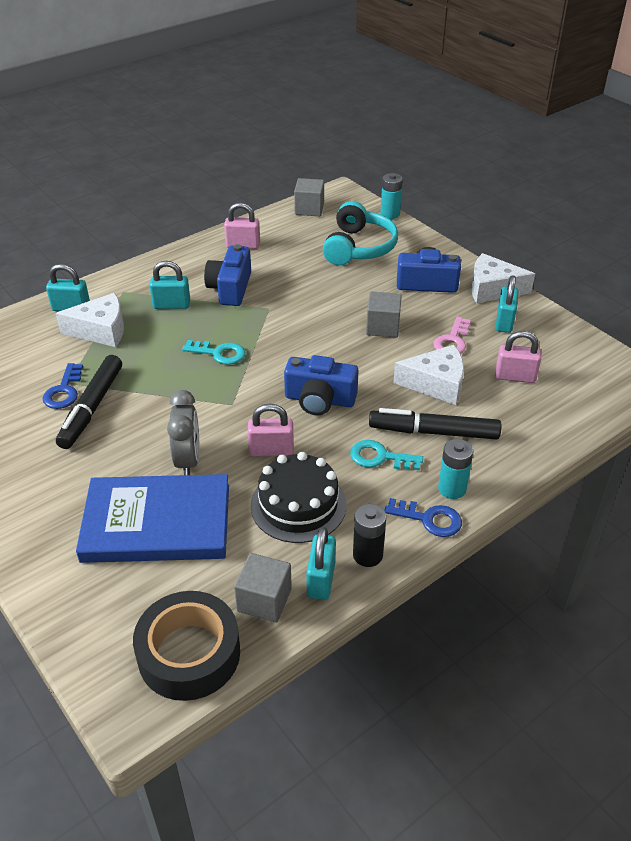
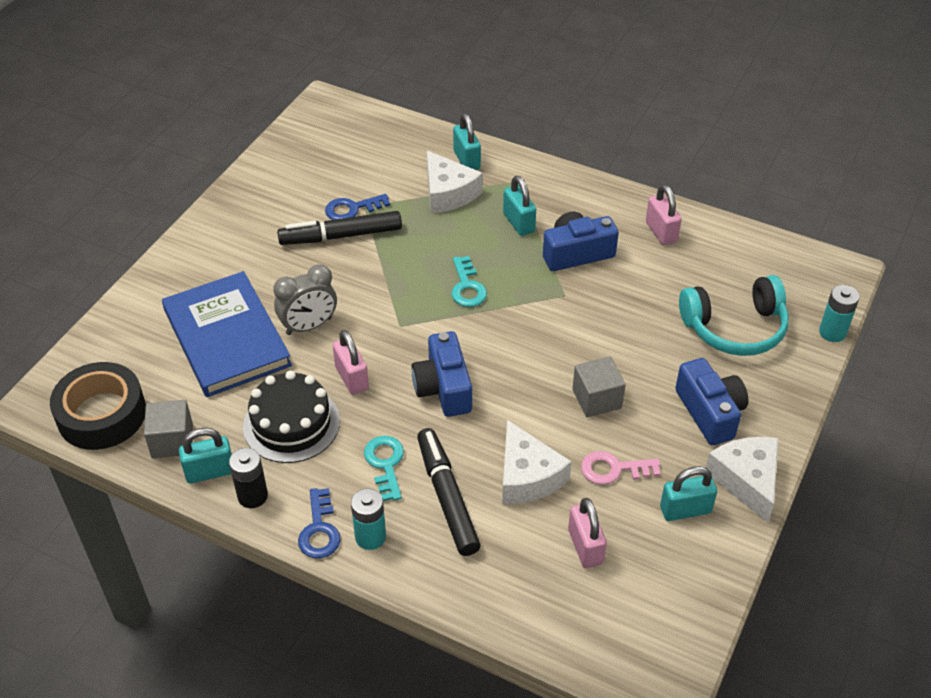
camera: 65 degrees right, 5 degrees up
grey cube [294,178,324,216] -> none

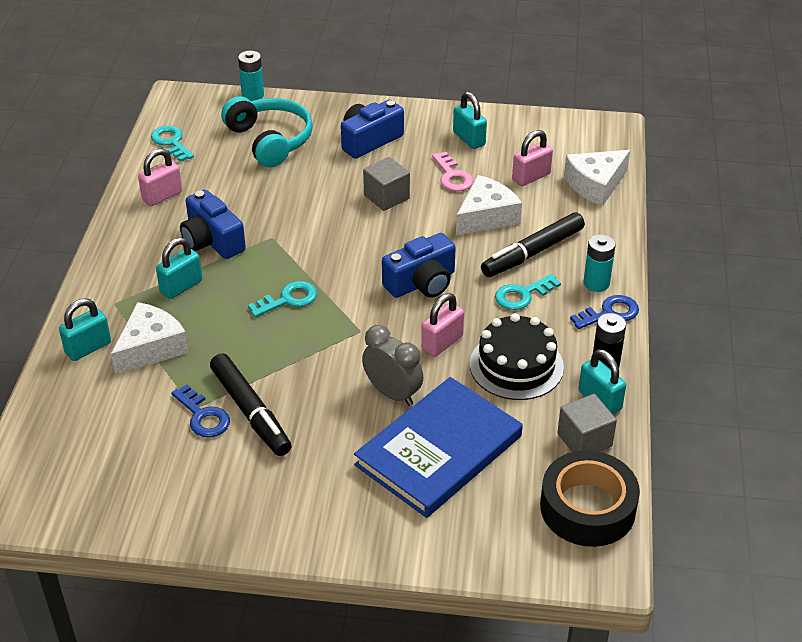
camera: 110 degrees left, 5 degrees down
white cheese [706,437,779,522] -> white cheese moved to [564,150,630,206]
none -> turquoise key [151,125,194,162]

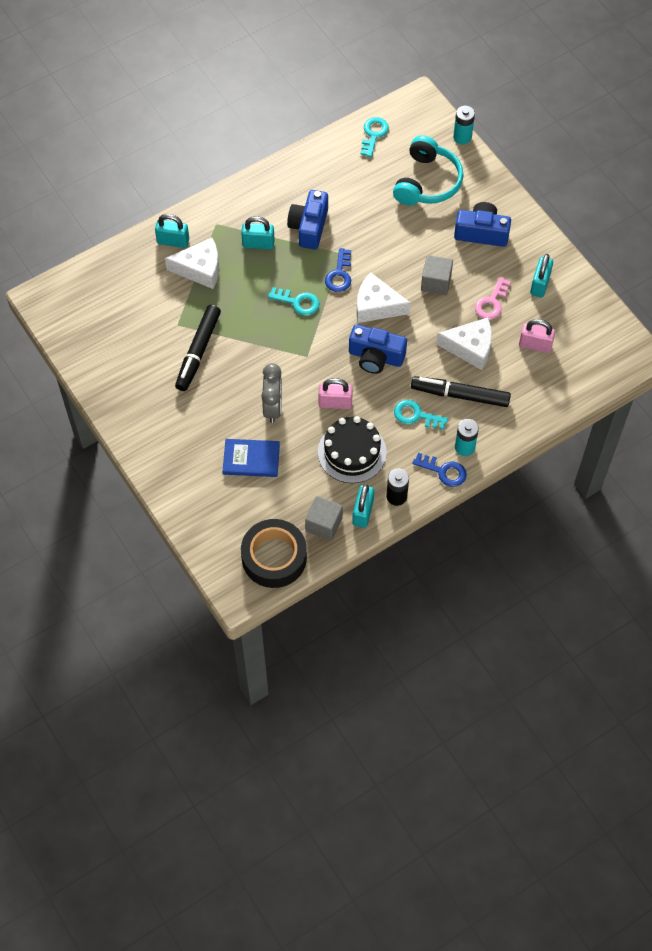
camera: 50 degrees right, 20 degrees up
pink padlock [138,148,182,206] -> none
blue key [171,384,230,438] -> blue key moved to [325,248,351,292]
blue book [354,377,523,518] -> blue book [223,439,280,477], size x0.55
white cheese [564,150,630,206] -> white cheese moved to [356,272,411,323]

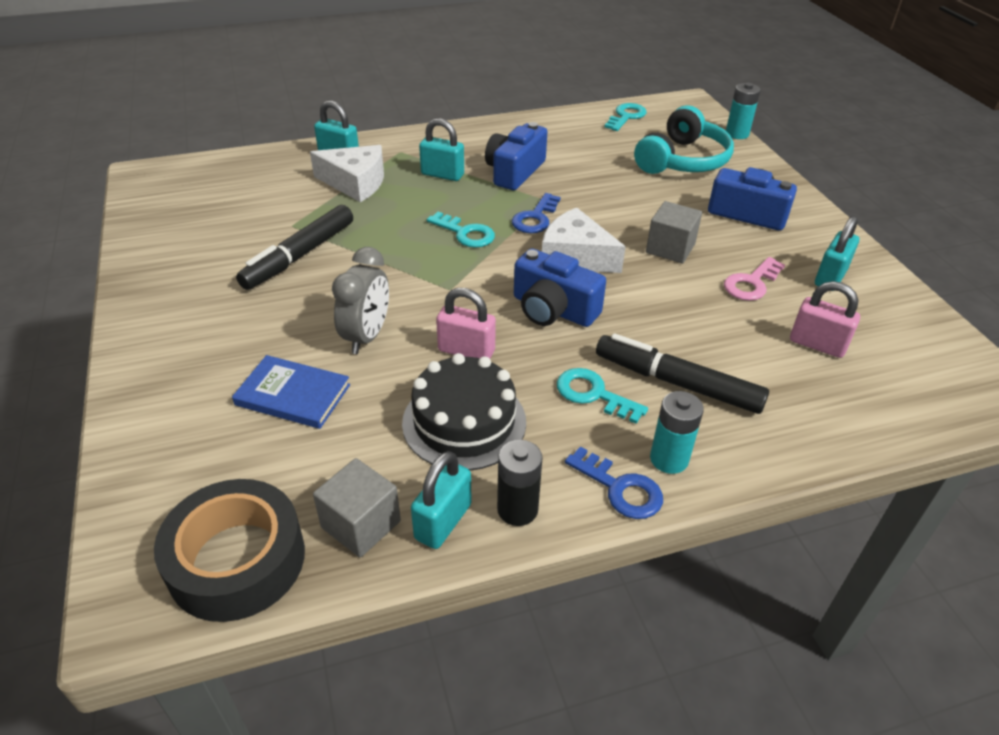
camera: 15 degrees right, 20 degrees down
white cheese [436,317,492,370] -> none

